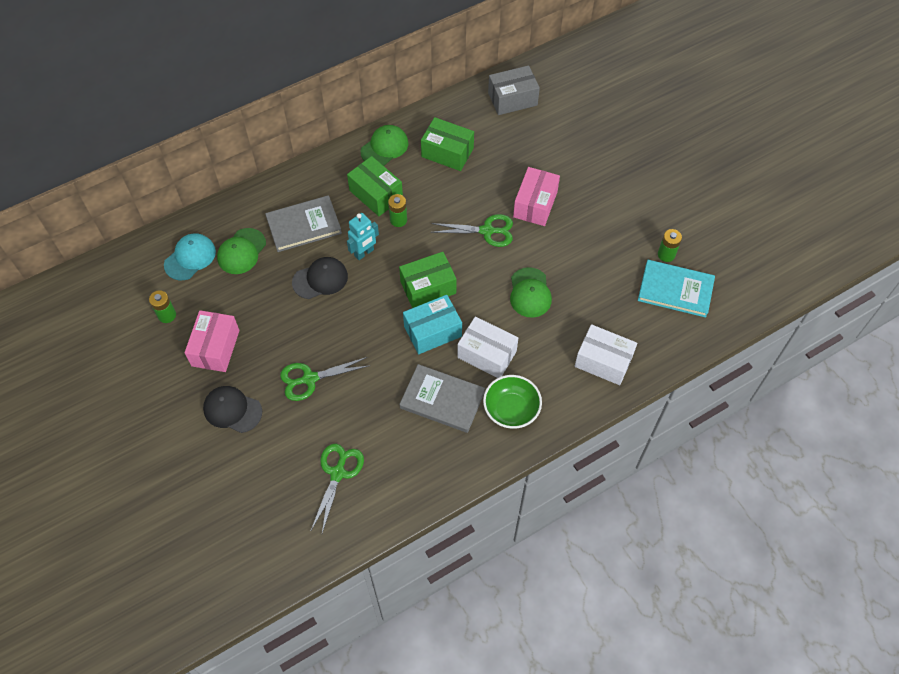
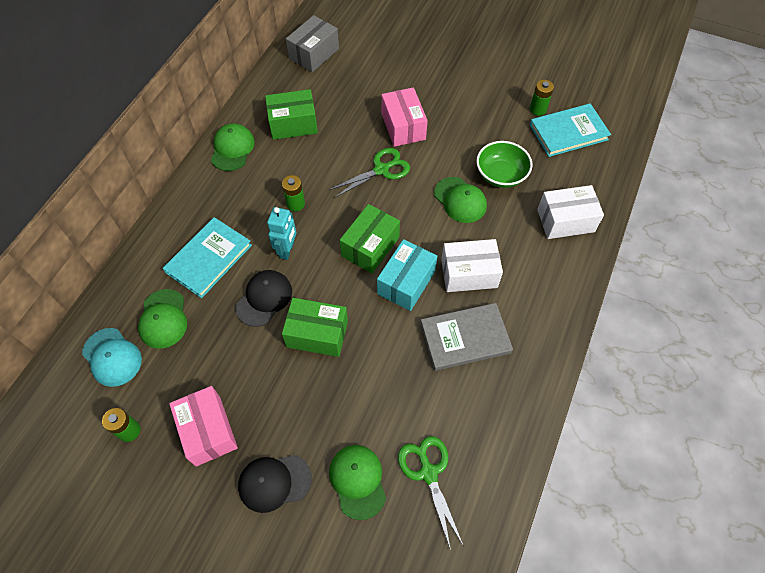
camera: 35 degrees left, 0 degrees up
turquoise cap [164,233,216,280] -> turquoise cap turned 135 degrees clockwise [82,328,142,387]
grey book [265,195,342,252] -> turquoise book [163,217,252,298]
green scissors [280,357,370,401] -> none
green box [347,156,403,216] -> green box moved to [282,298,348,357]
green bowl [483,375,542,429] -> green bowl moved to [476,141,532,188]
none -> green cap [329,445,386,520]

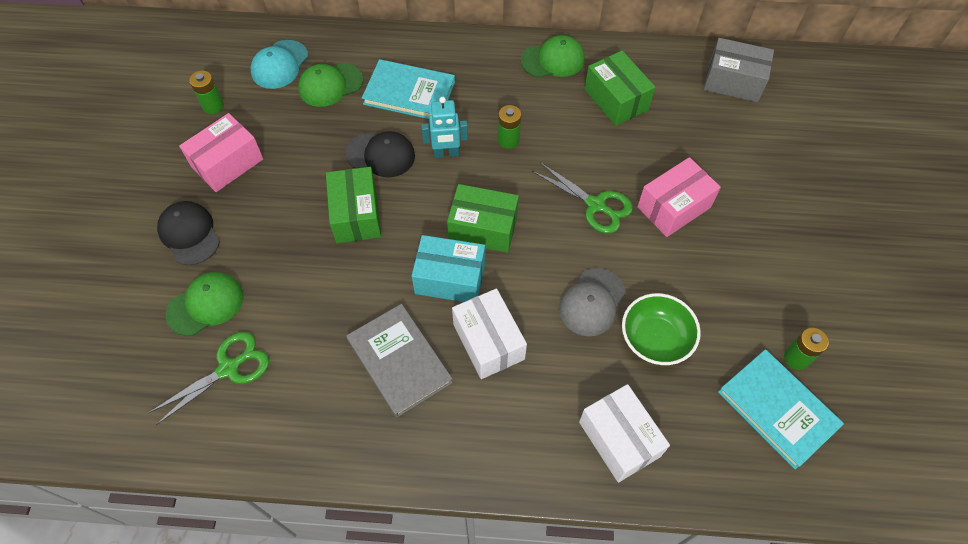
camera: 70 degrees right, 0 degrees up
green cap [434,177,487,223] -> grey cap [559,268,625,336]

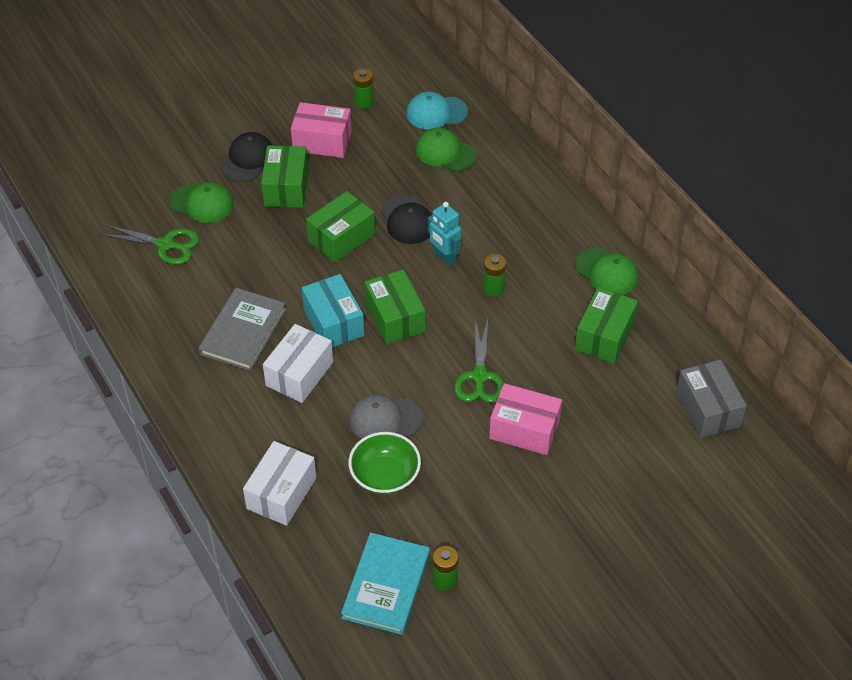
camera: 55 degrees right, 10 degrees down
turquoise book [362,59,455,119] -> none
none -> green box [261,145,308,208]

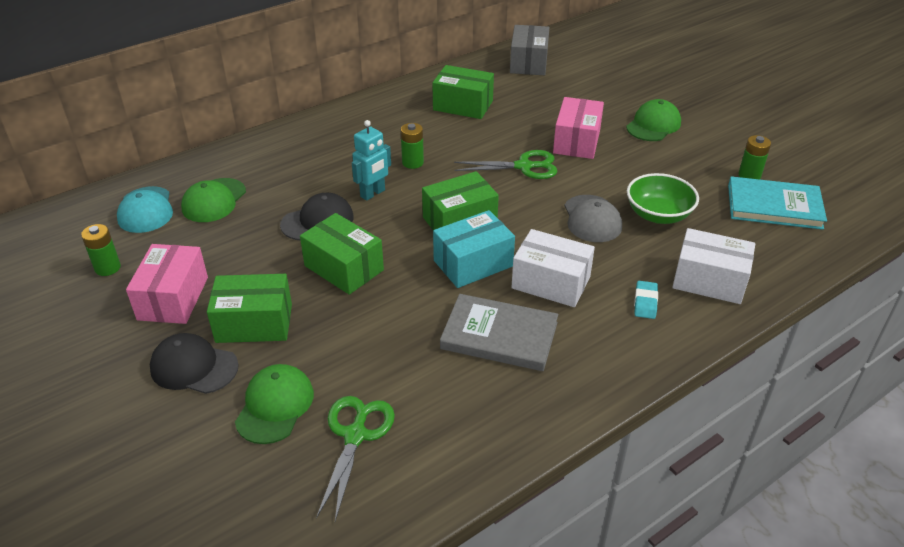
camera: 95 degrees left, 10 degrees down
green cap [575,248,638,295] -> green cap moved to [626,99,681,141]
grey box [676,360,747,438] -> grey box turned 60 degrees counterclockwise [510,25,549,75]
none -> turquoise eraser [634,281,658,319]

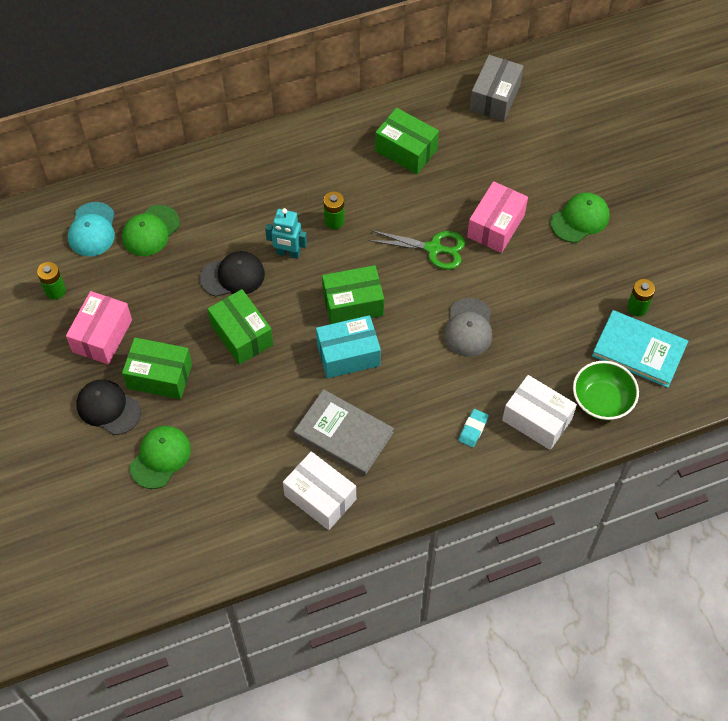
camera: 15 degrees right, 20 degrees up
green scissors [316,396,395,521] -> none
turquoise robot [352,120,391,201] -> turquoise robot turned 45 degrees clockwise [265,208,307,259]
white box [511,229,595,307] -> white box moved to [283,451,356,530]
green bowl [627,173,699,224] -> green bowl moved to [573,361,639,420]

